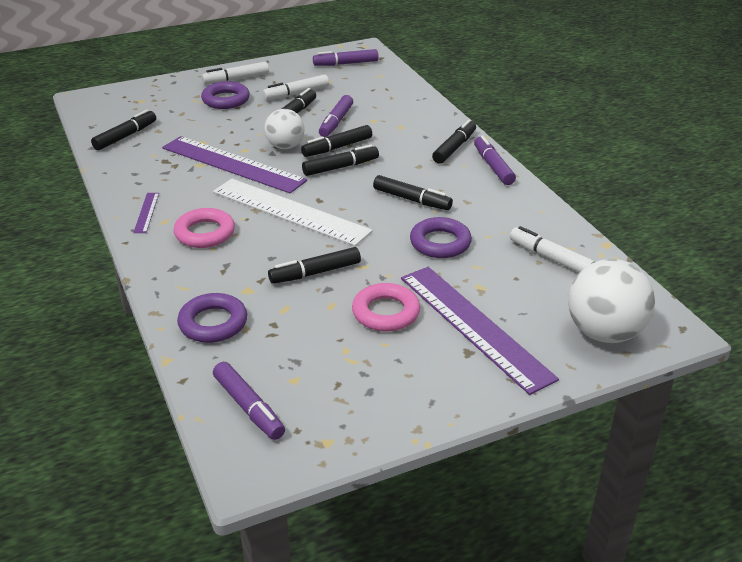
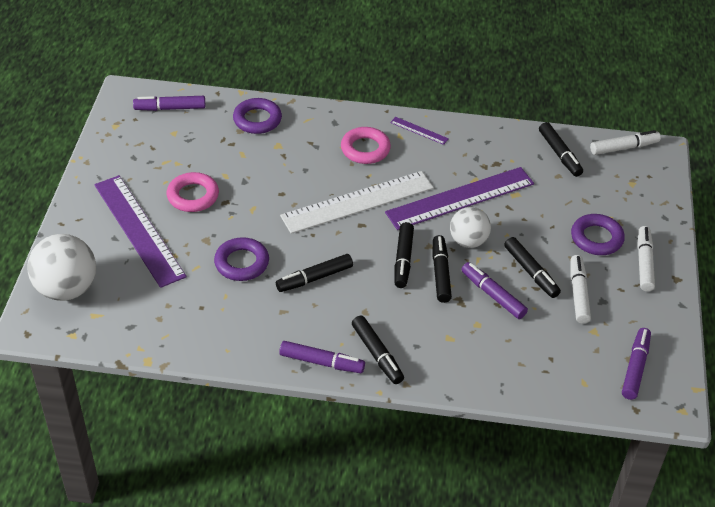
camera: 120 degrees right, 10 degrees up
black marker [268,247,361,284] -> none
purple ruler [401,267,559,395] -> purple ruler turned 60 degrees clockwise [94,175,187,288]
white marker [510,226,595,272] -> white marker moved to [590,130,661,155]

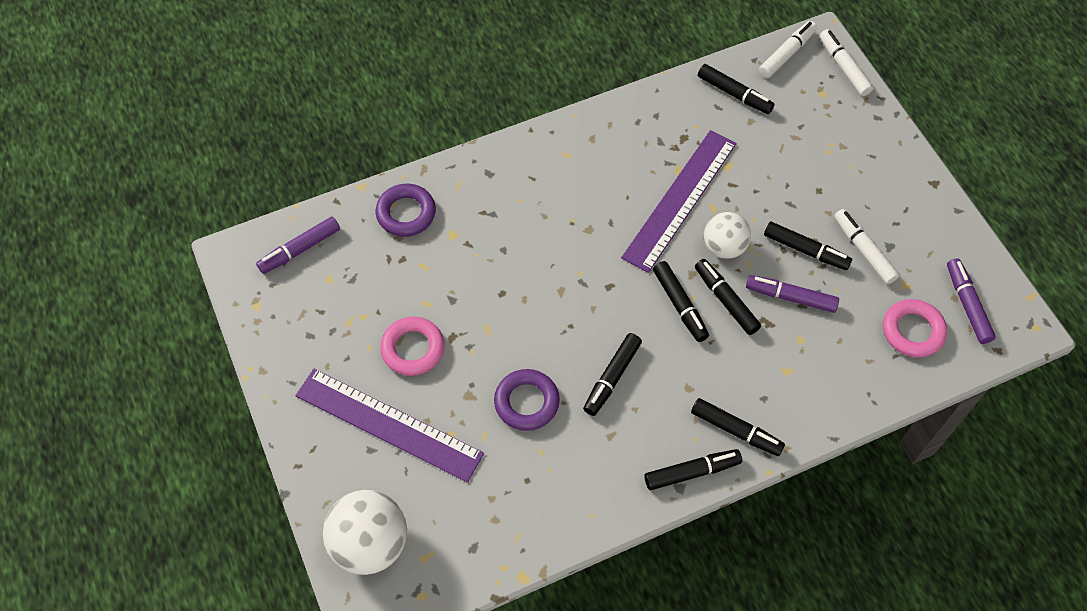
camera: 30 degrees left, 15 degrees up
purple marker [279,341,365,373] -> black marker [644,449,742,490]
white ruler [280,171,434,234] -> none
pink ring [341,127,391,164] -> pink ring moved to [883,299,947,357]
purple ruler [390,117,449,145] -> none
purple ring [571,214,625,255] -> none
white marker [637,226,655,292] -> white marker moved to [819,29,874,96]

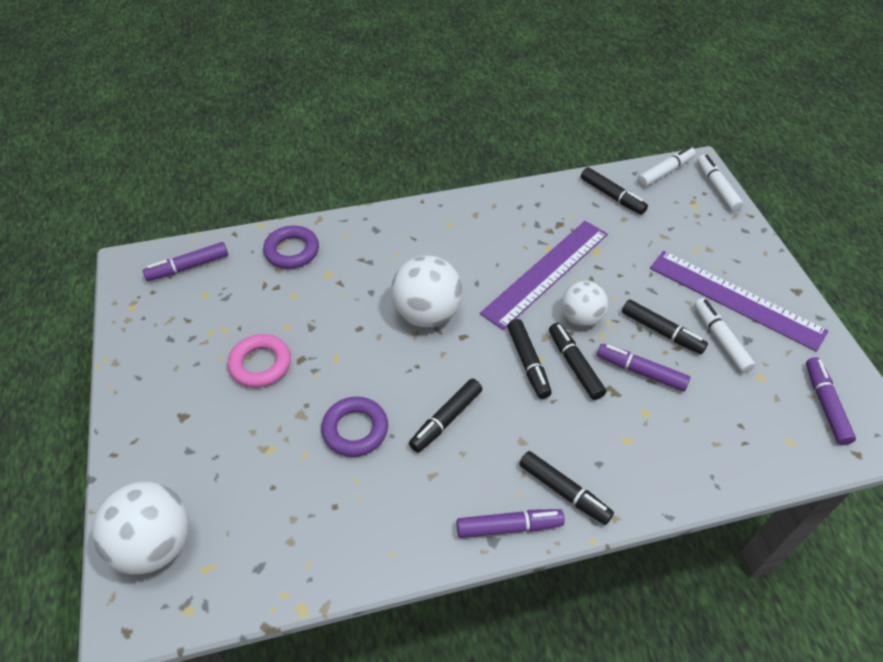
camera: 10 degrees right, 10 degrees down
purple ruler [295,369,484,482] -> purple ruler moved to [650,251,828,352]
black marker [644,449,742,490] -> purple marker [457,509,565,538]
pink ring [883,299,947,357] -> none
none -> white ball [391,255,463,327]

